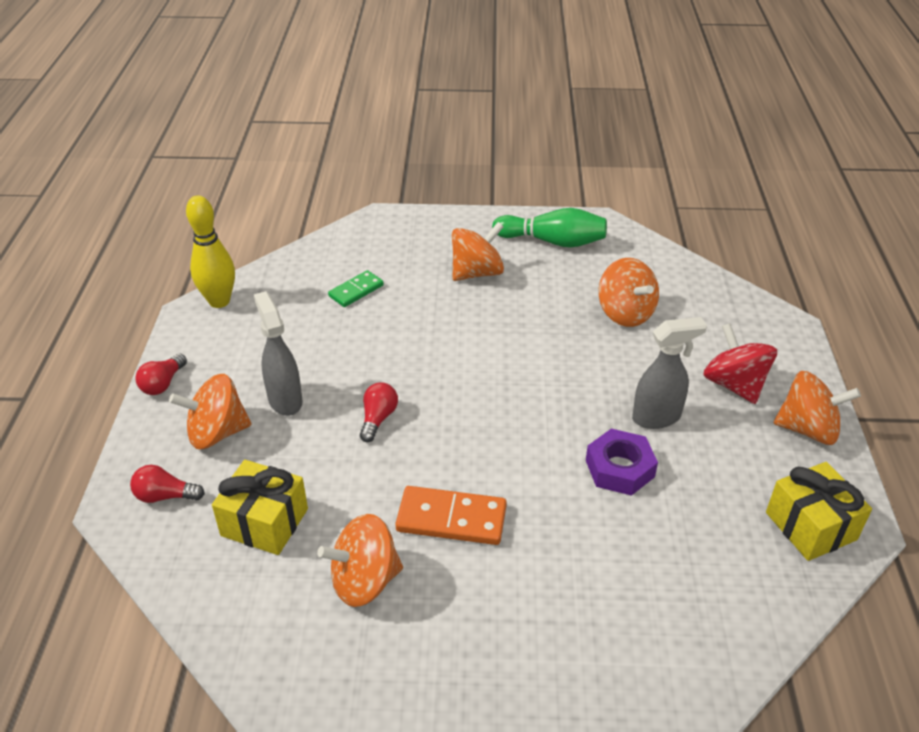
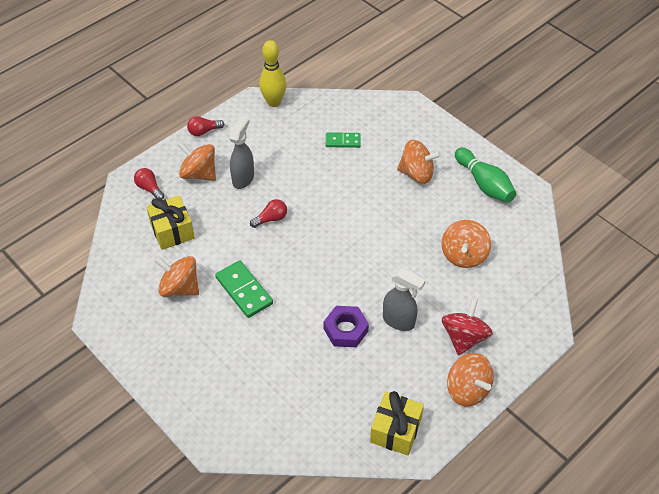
camera: 45 degrees right, 10 degrees up
orange domino [395,486,507,545] -> green domino [215,260,273,318]

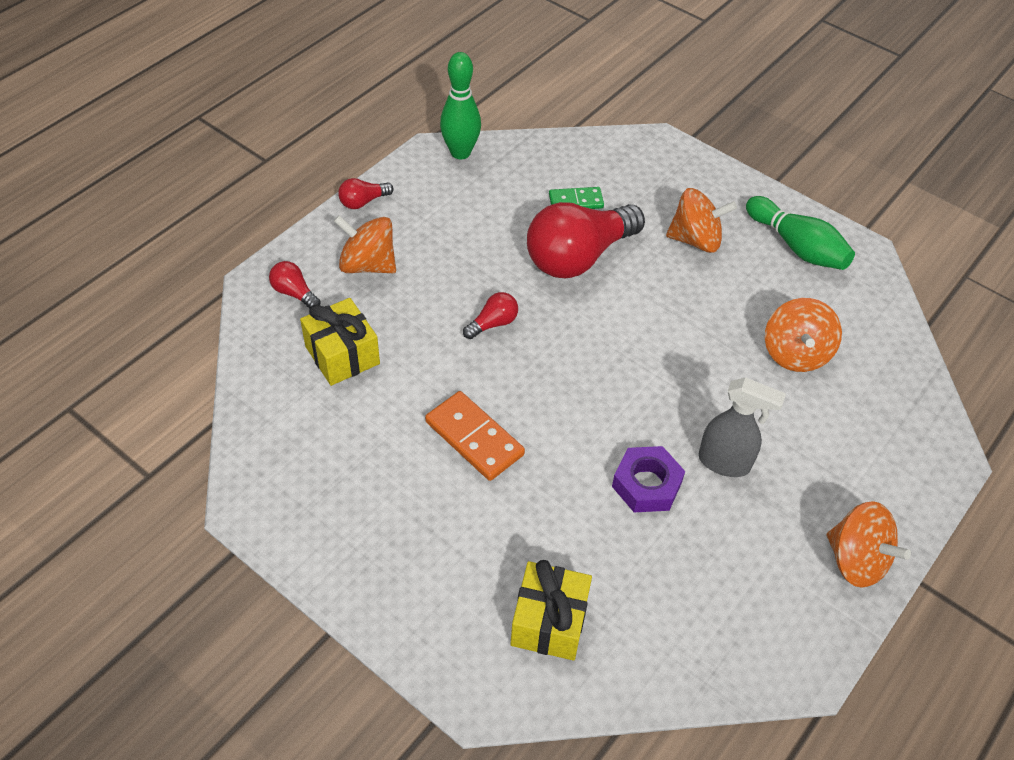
camera: 10 degrees left, 0 degrees up
orange spinning top [154,256,199,297] -> none
green domino [215,260,273,318] -> orange domino [425,391,525,481]
grey spray bottle [229,115,254,189] -> none
yellow bowling pin [259,40,286,107] -> green bowling pin [440,52,481,159]
yellow gift [370,391,424,456] -> yellow gift moved to [511,560,592,660]
red spinning top [442,298,493,356] -> none
none -> red light bulb [527,202,645,278]

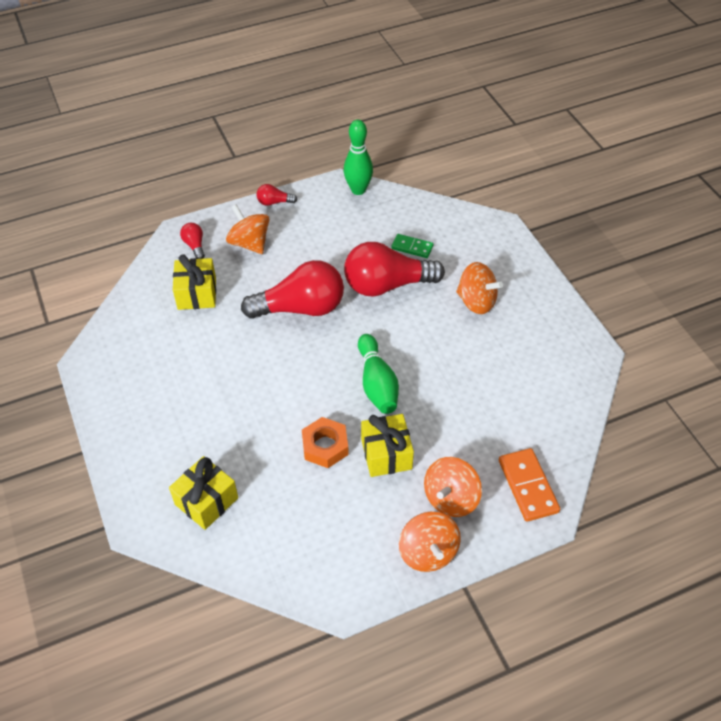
camera: 30 degrees right, 0 degrees up
orange domino [425,391,525,481] -> orange domino moved to [499,448,560,522]
red light bulb [463,292,518,339] -> red light bulb [241,260,344,319], size x2.33
purple nut [612,446,685,512] -> orange nut [302,417,349,468]
grey spray bottle [698,377,786,477] -> yellow gift [361,414,414,477]
green bowling pin [746,196,855,270] -> green bowling pin moved to [358,334,399,414]
orange spinning top [765,298,842,372] -> orange spinning top moved to [424,457,482,517]

